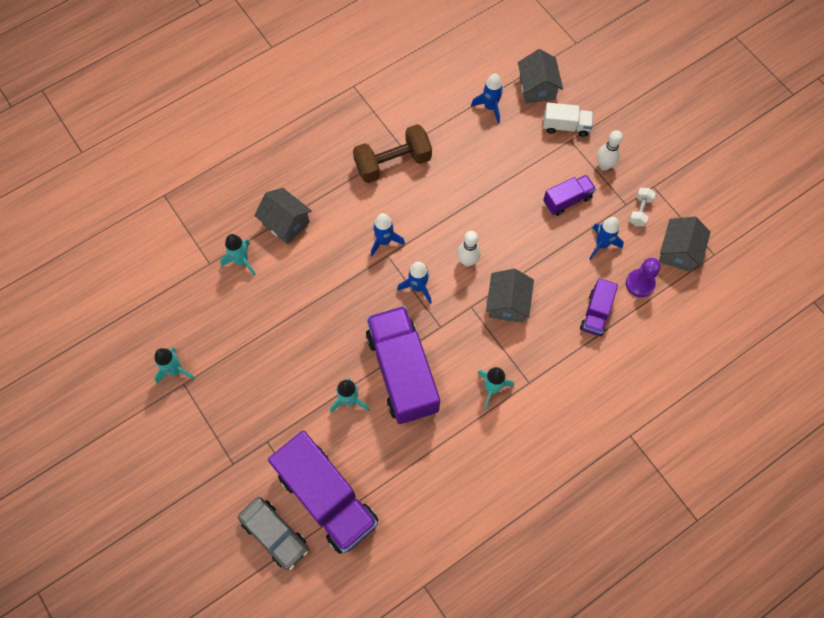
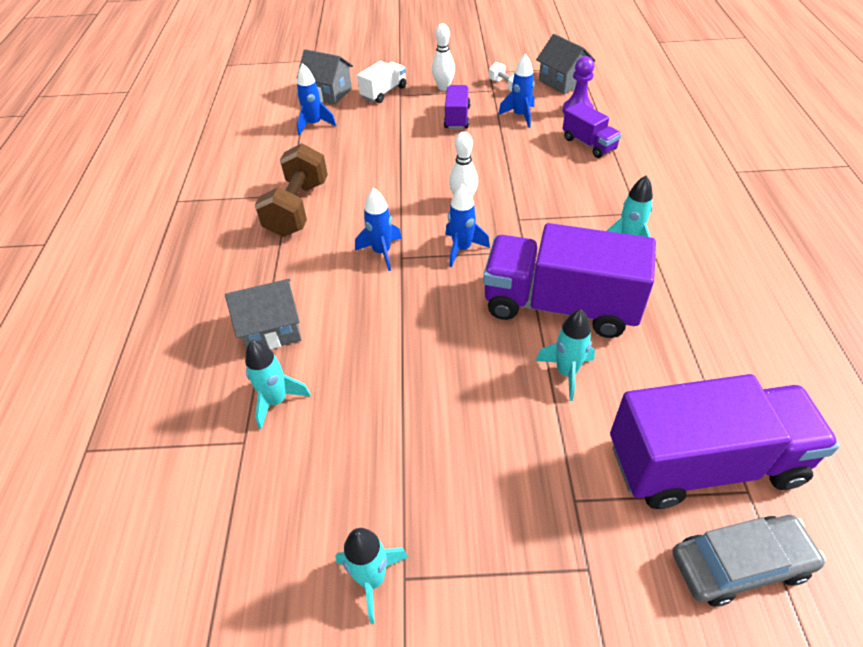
camera: 55 degrees left, 20 degrees down
grey house [486,269,534,323] -> none

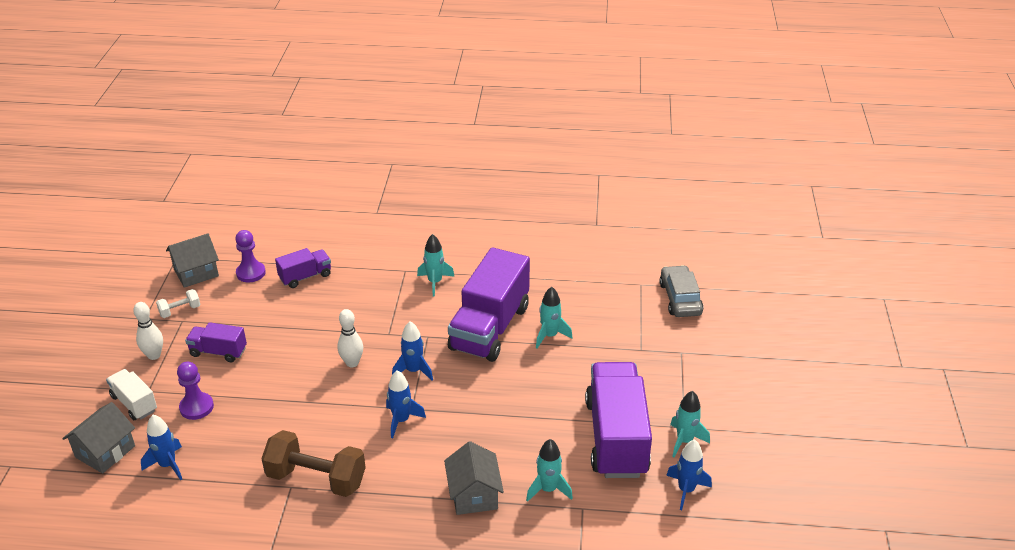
camera: 85 degrees left, 10 degrees down
blue rocket [498,54,535,128] -> blue rocket moved to [666,439,712,510]
purple truck [610,374,840,509] -> purple truck moved to [585,362,652,478]
none -> purple pawn [177,362,214,420]

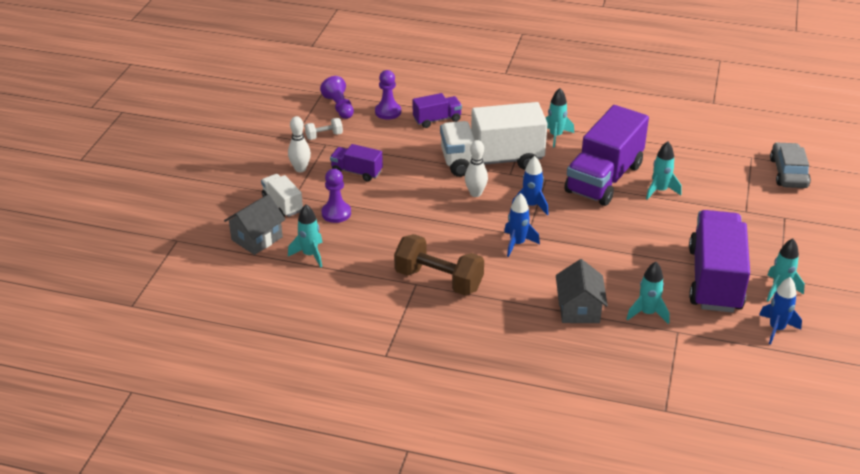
camera: 10 degrees right, 0 degrees up
blue rocket [141,415,182,480] -> turquoise rocket [288,204,323,268]
grey house [166,234,219,288] -> purple pawn [320,76,354,119]
none -> white truck [440,102,548,177]

